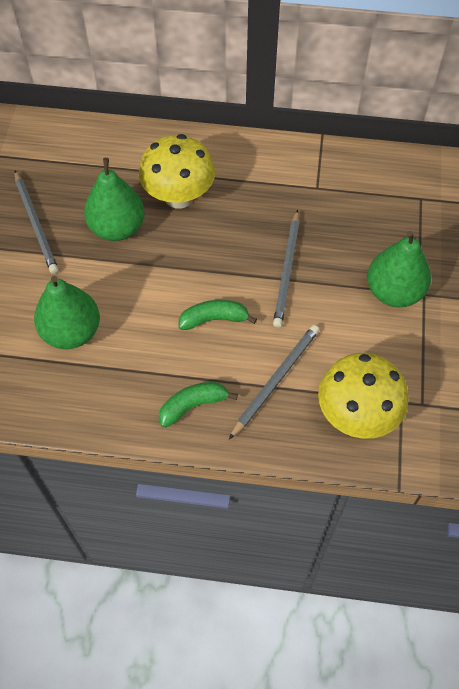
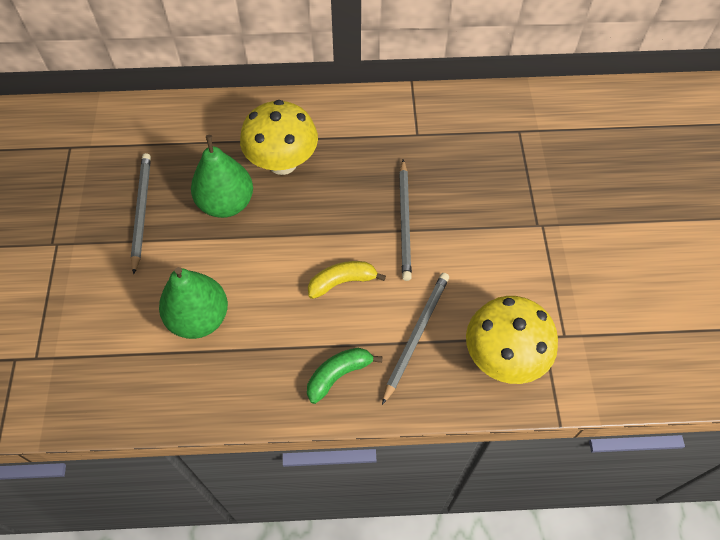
camera: 10 degrees left, 0 degrees up
grey pencil [15,171,58,274] -> grey pencil turned 150 degrees counterclockwise [131,153,151,274]
green banana [178,300,257,330] -> yellow banana [308,261,386,299]
green pear [367,231,431,307] -> none

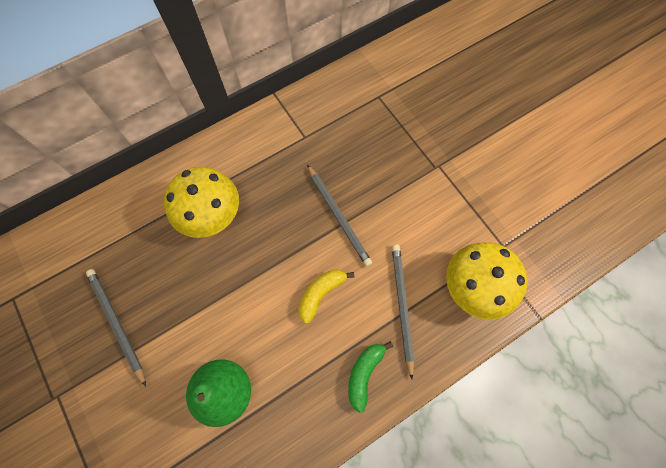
camera: 30 degrees left, 10 degrees up
green pear [191,135,253,218] -> none

